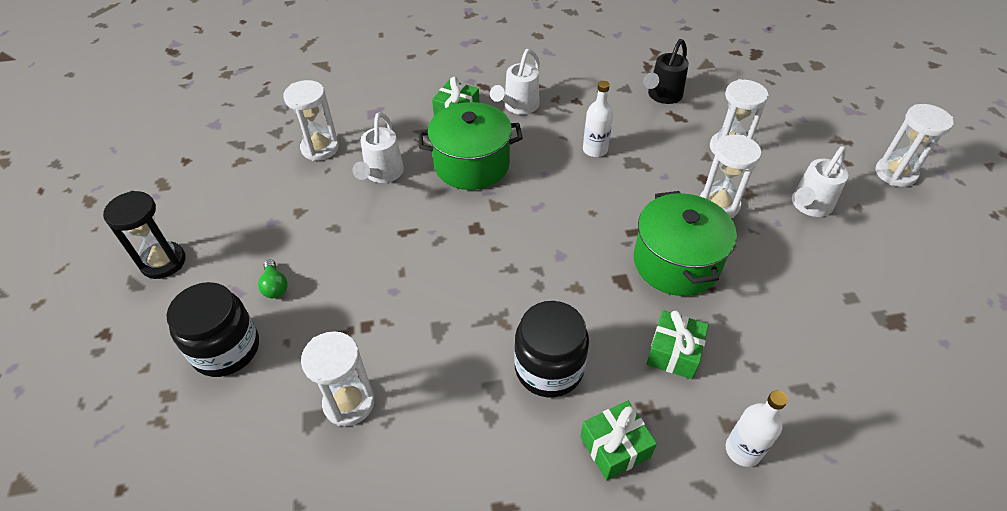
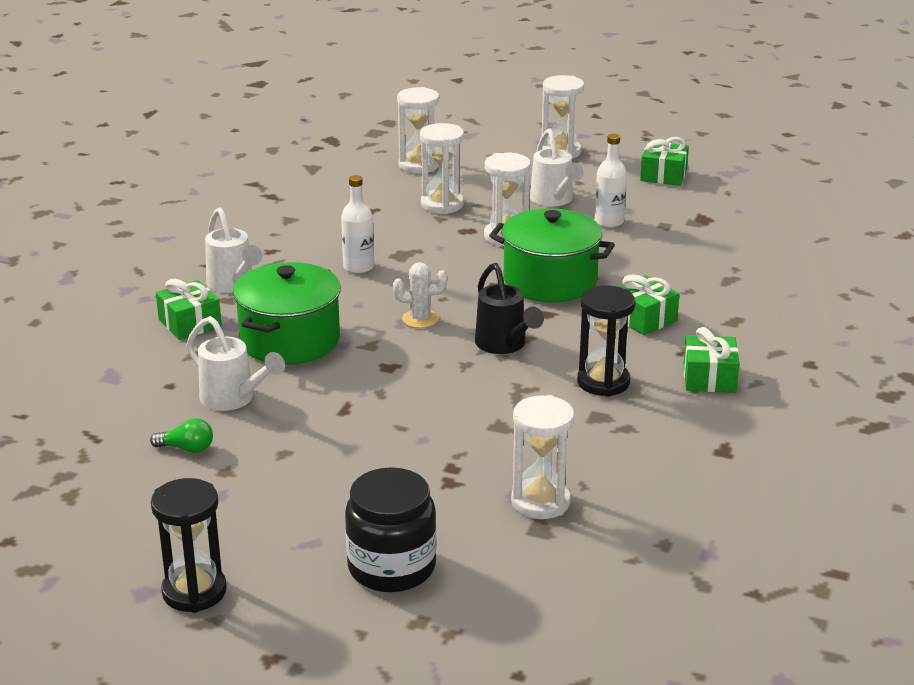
camera: 60 degrees left, 20 degrees down
green light bulb [258,260,288,298] -> green light bulb moved to [150,418,213,453]
white hourglass [283,80,339,161] -> white hourglass moved to [397,87,439,174]
black jar [514,301,589,397] -> black hourglass [577,285,636,397]
black watering can [643,39,689,104] -> black watering can moved to [475,263,544,354]
white bottle [726,390,788,467] -> white bottle moved to [595,134,627,228]
none -> white cactus [393,262,447,328]
none -> green gift [640,137,689,186]

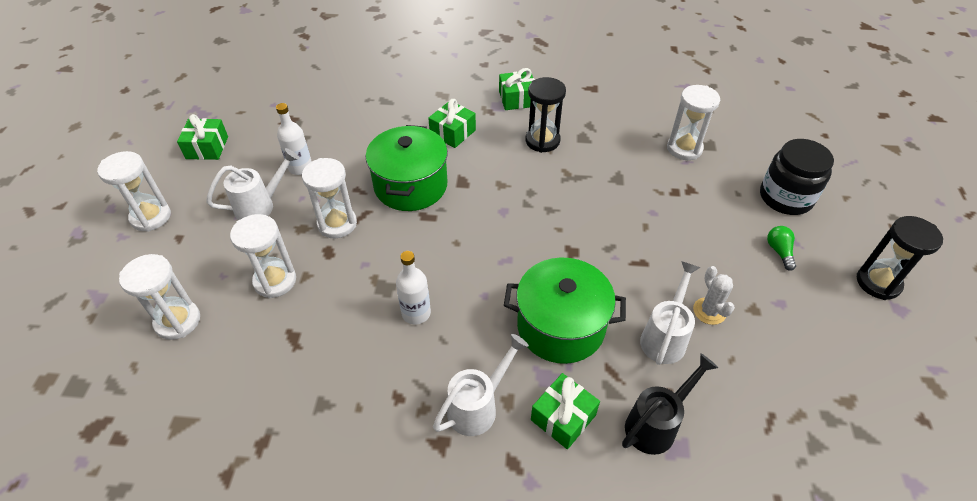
camera: 105 degrees left, 20 degrees up
green light bulb [150,418,213,453] -> green light bulb moved to [767,226,796,271]
white cactus [393,262,447,328] -> white cactus moved to [693,266,735,325]
black watering can [475,263,544,354] -> black watering can moved to [622,353,718,455]

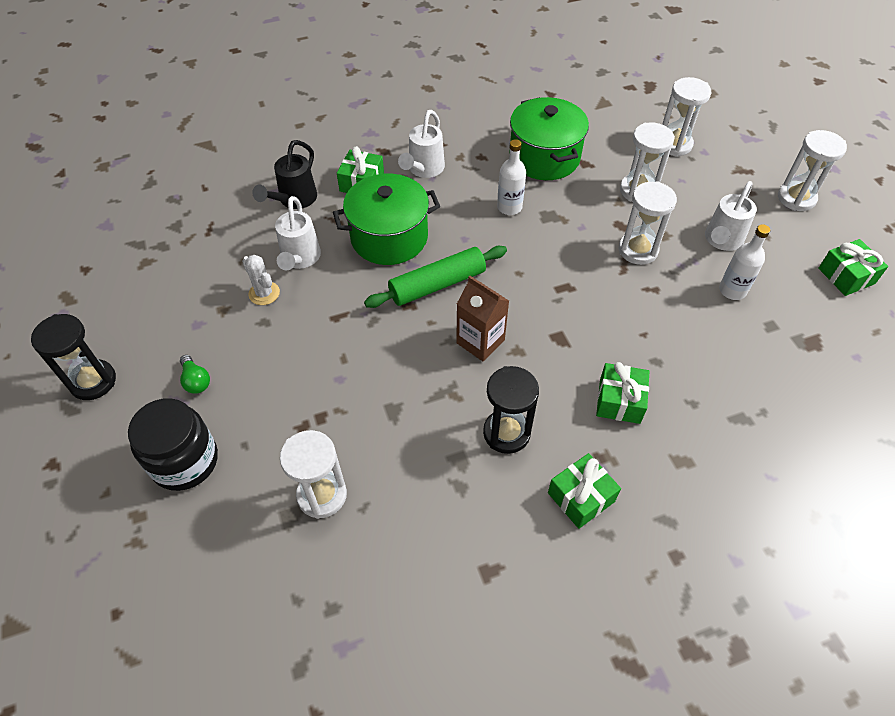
camera: 155 degrees right, 5 degrees up
green pot [366,125,448,211] -> green pot moved to [509,97,589,180]
none -> green rolling pin [364,246,507,308]
none -> brown carton [456,276,509,361]

